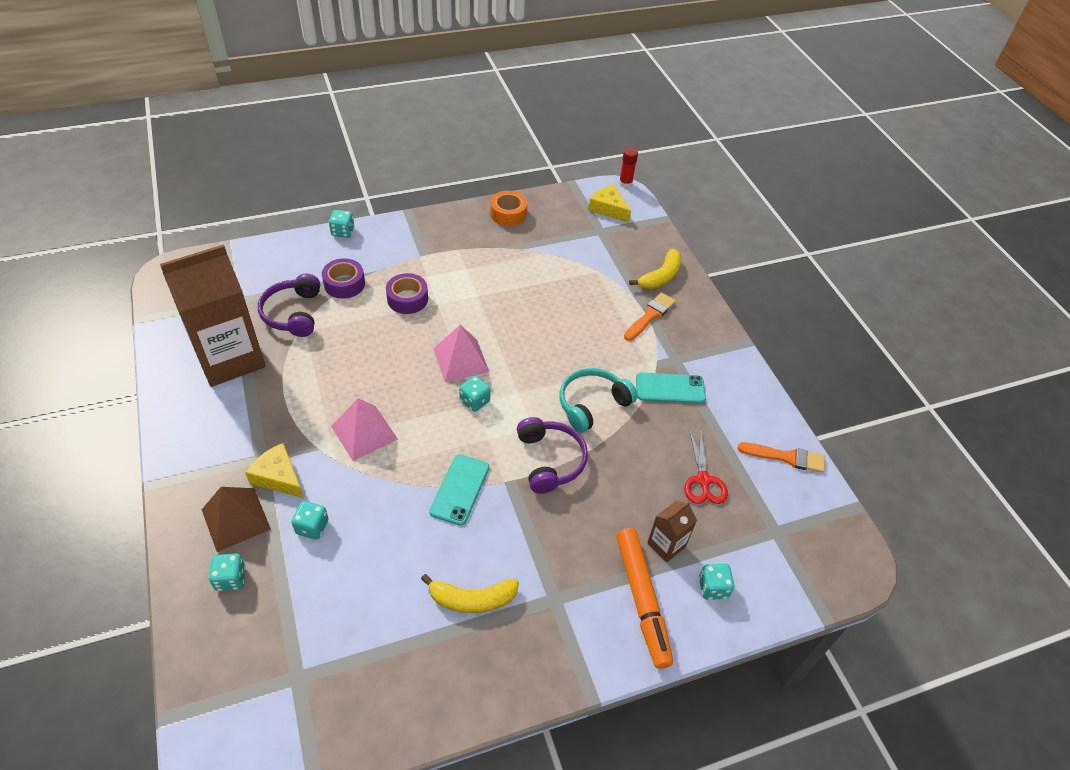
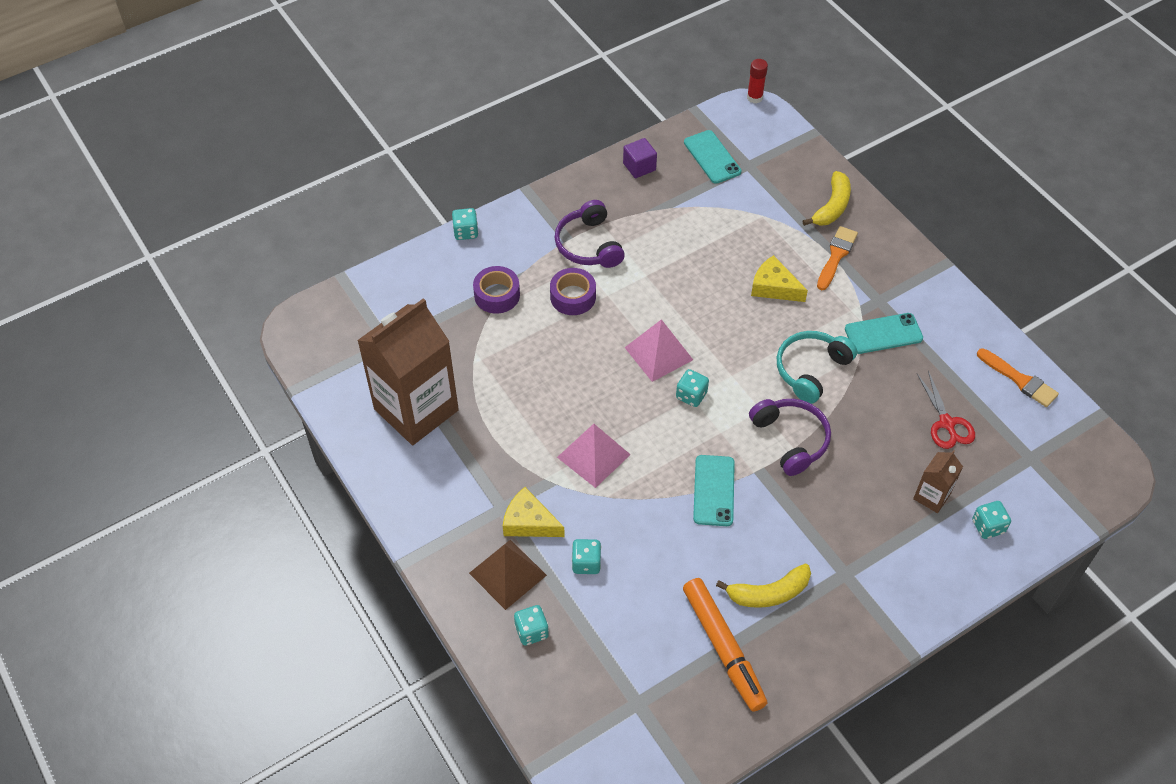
camera: 10 degrees left, 5 degrees up
purple headphones [258,273,320,337] -> purple headphones moved to [554,200,625,268]
orange tape [490,191,527,226] -> purple cube [623,138,657,178]
yellow cheese [588,184,631,223] -> yellow cheese moved to [751,255,808,302]
orange marker [617,528,673,669] -> orange marker moved to [683,578,767,712]
orange brush [738,442,825,473] -> orange brush turned 45 degrees clockwise [977,348,1059,407]
none -> turquoise phone [684,130,741,184]

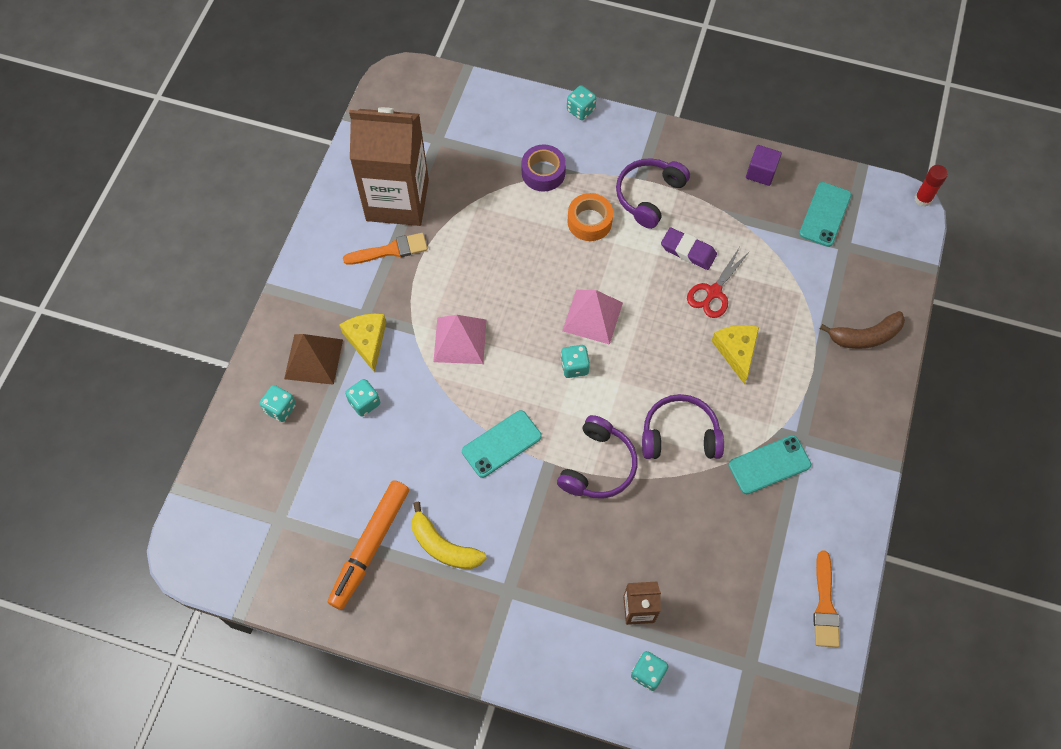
camera: 50 degrees right, 10 degrees up
purple tape [550,268,596,315] -> orange tape [567,193,613,241]
turquoise headphones [777,331,857,404] -> purple headphones [642,394,724,459]
yellow banana [803,171,851,226] -> brown banana [820,311,905,349]
orange brush [817,226,858,290] -> orange brush moved to [343,233,428,265]
turquoise phone [845,313,923,354] -> turquoise phone turned 60 degrees counterclockwise [729,435,811,494]
red scissors [917,371,975,449] -> red scissors moved to [687,248,750,318]
none -> purple eraser [661,227,717,270]

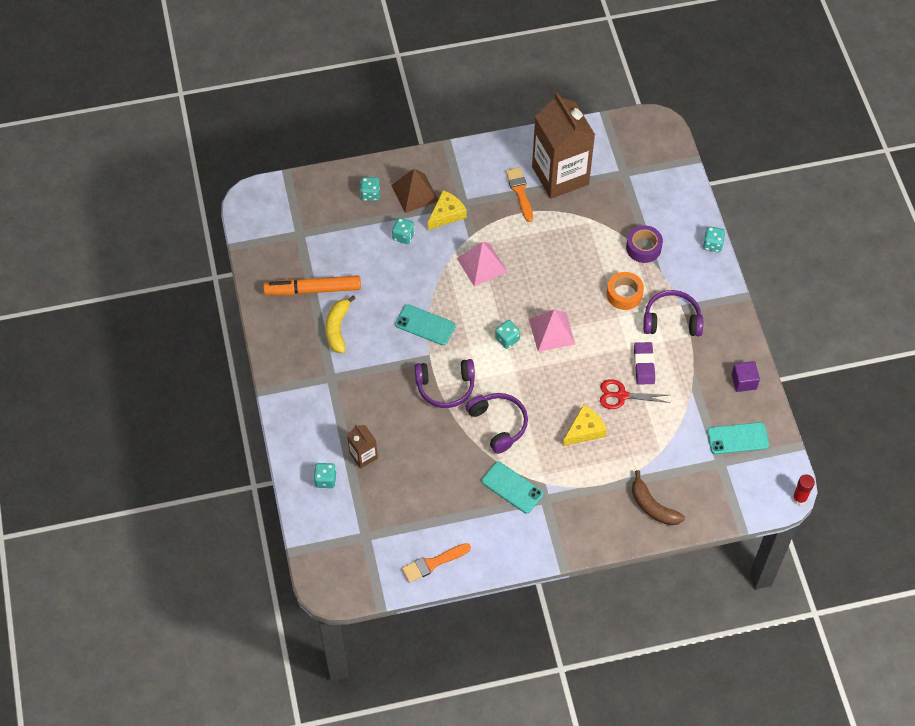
camera: 60 degrees right, 5 degrees down
orange brush [343,233,428,265] -> orange brush turned 150 degrees counterclockwise [506,167,533,222]

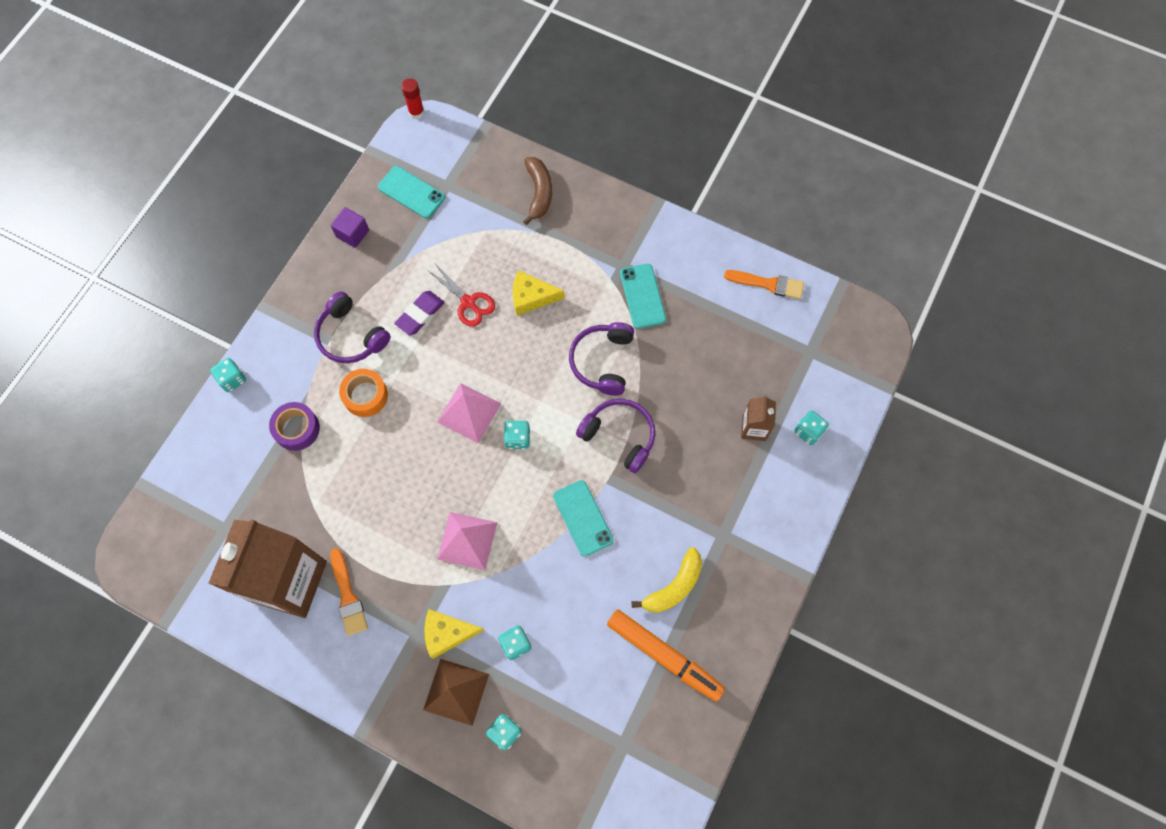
camera: 140 degrees left, 10 degrees up
orange brush [506,167,533,222] -> orange brush turned 45 degrees counterclockwise [330,548,368,636]

